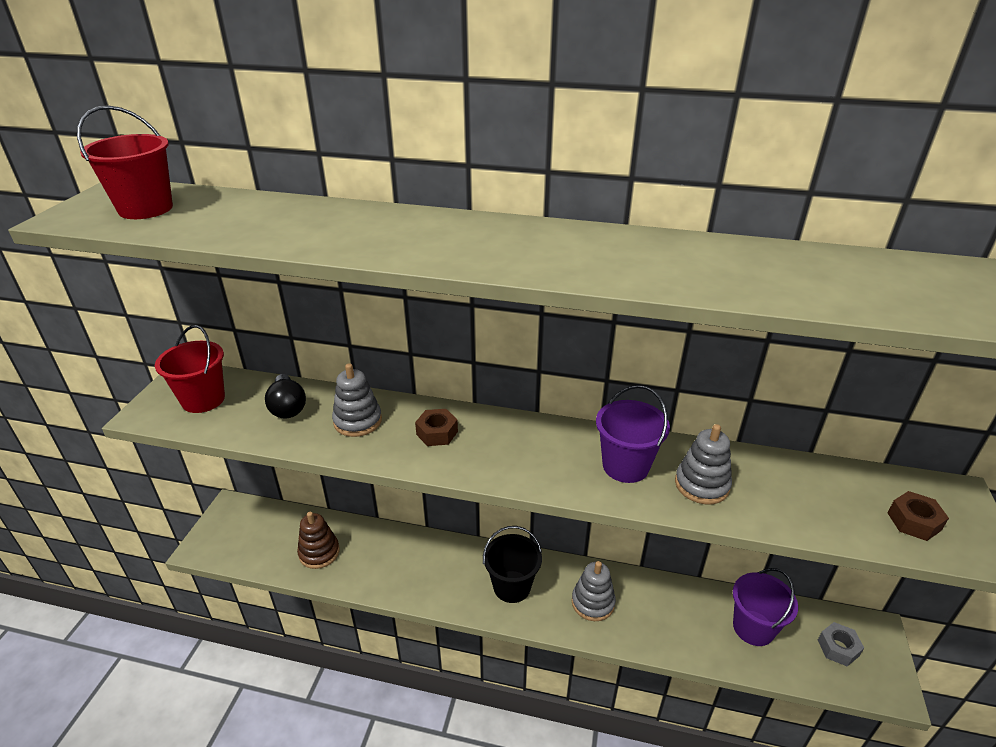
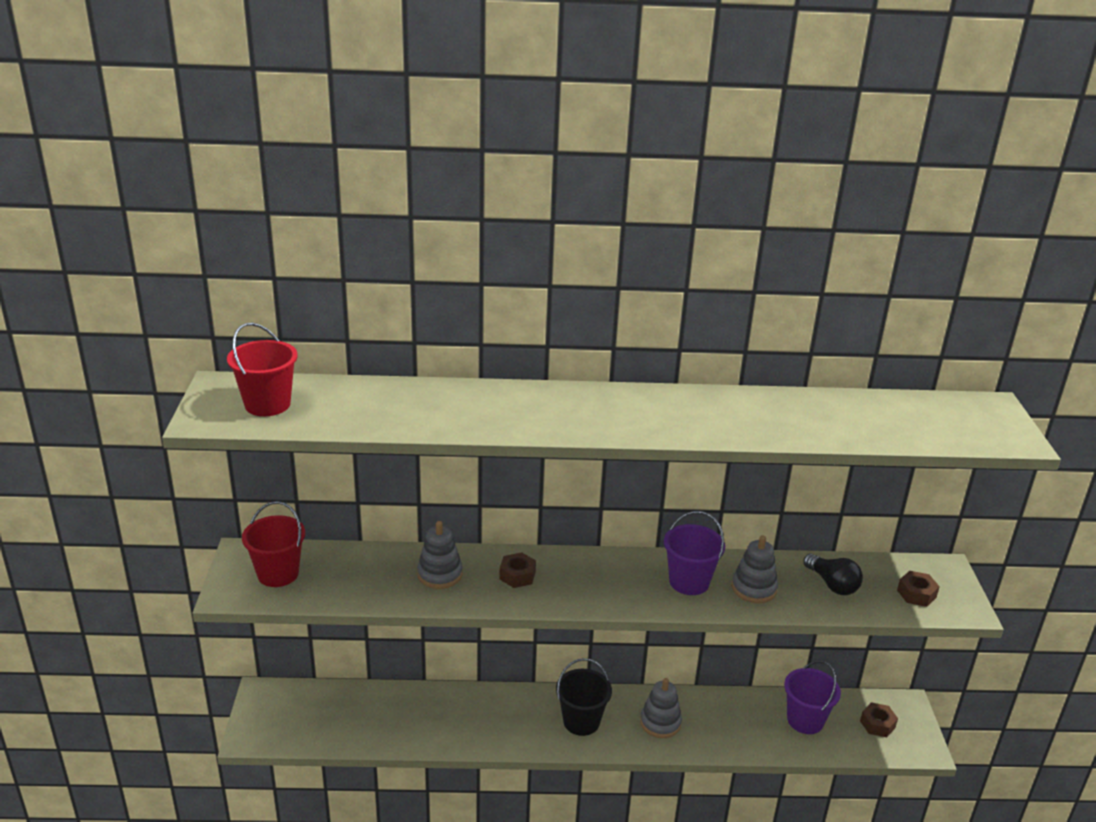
camera: 15 degrees left, 5 degrees down
black light bulb [265,374,306,419] -> black light bulb moved to [803,554,863,595]
brown stacking toy [297,512,340,569] -> none
grey nut [818,622,864,667] -> brown nut [860,702,898,737]

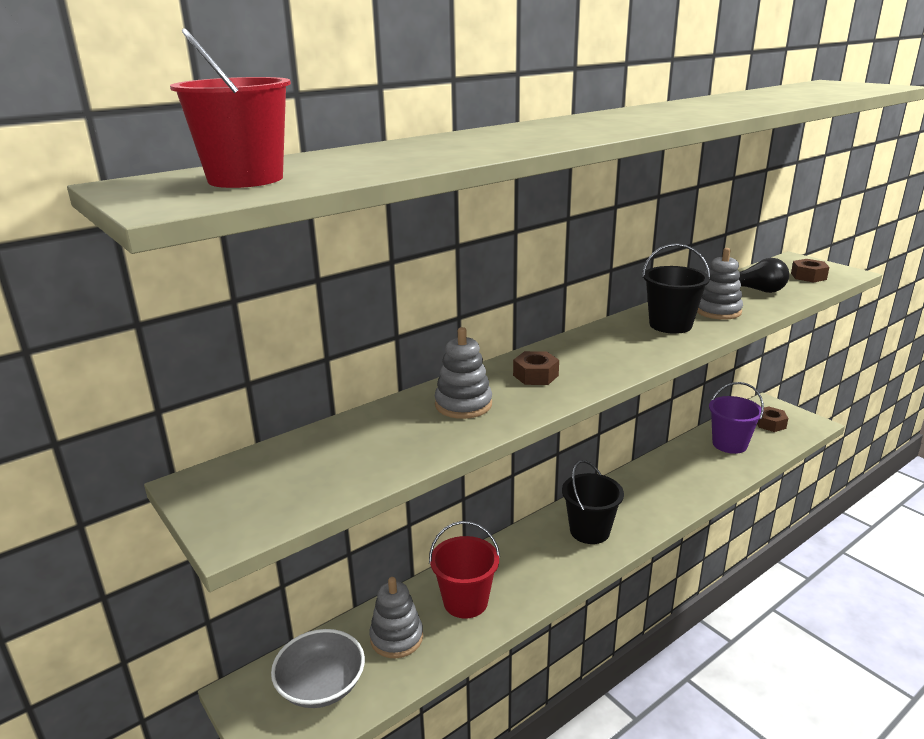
camera: 35 degrees left, 5 degrees down
red bucket [242,501,305,587] -> red bucket moved to [429,521,500,619]
grey stacking toy [640,678,682,738] -> grey stacking toy moved to [369,577,423,658]
purple bucket [664,511,725,595] -> black bucket [642,243,711,334]
none -> grey bowl [271,629,365,708]

